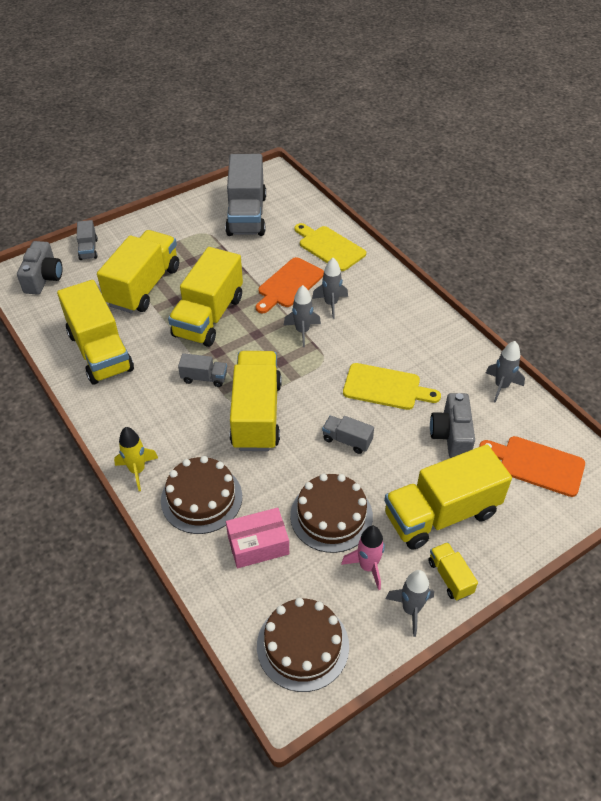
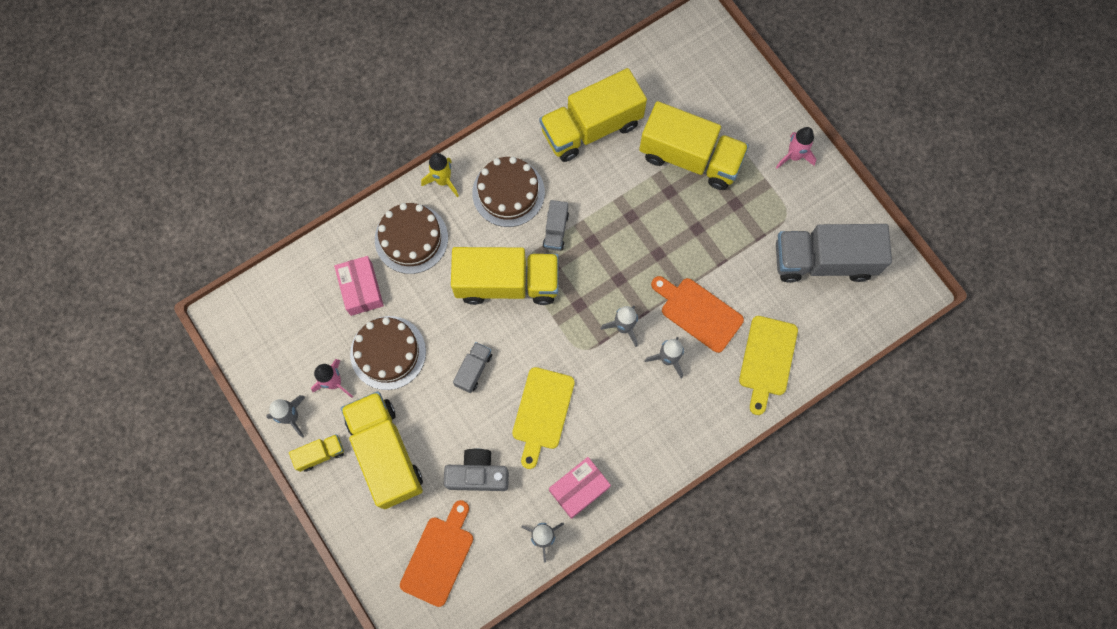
camera: 90 degrees right, 25 degrees up
grey camera [17,241,63,295] -> none
grey truck [77,220,98,260] -> none
yellow truck [168,247,243,347] -> none
brown cake [257,598,349,692] -> brown cake moved to [472,157,545,227]
yellow cutting board [294,223,366,271] -> yellow cutting board turned 150 degrees clockwise [739,316,798,415]
none -> pink box [549,457,611,519]
none -> pink rocket [776,127,816,169]

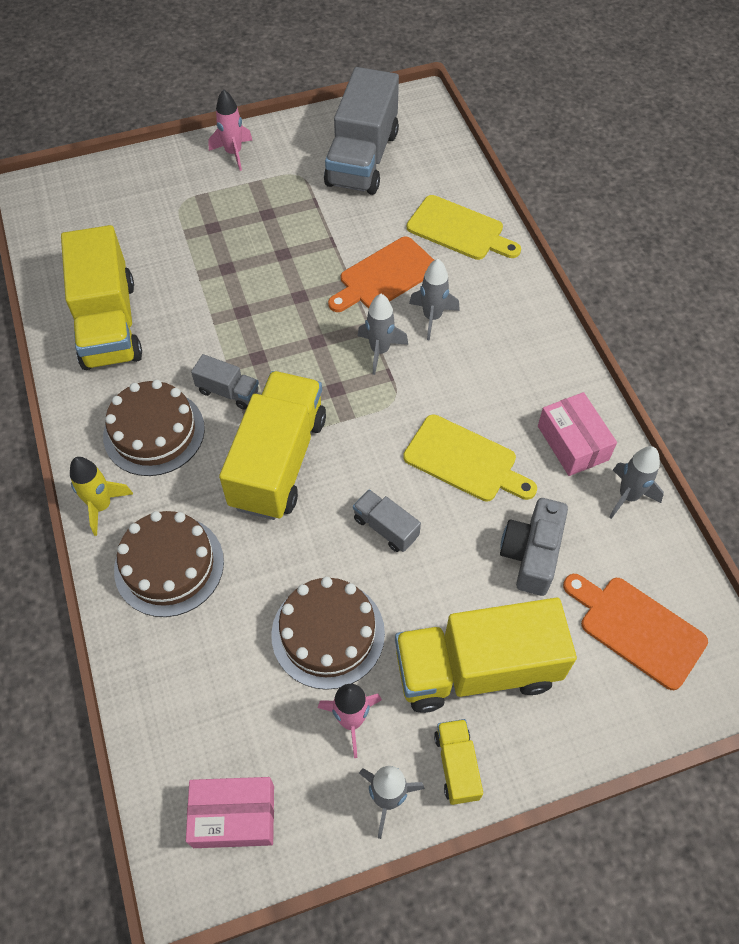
camera: 75 degrees left, 15 degrees down
pink box [334,256,384,316] -> pink box moved to [186,777,274,848]
yellow truck [639,101,749,190] -> none

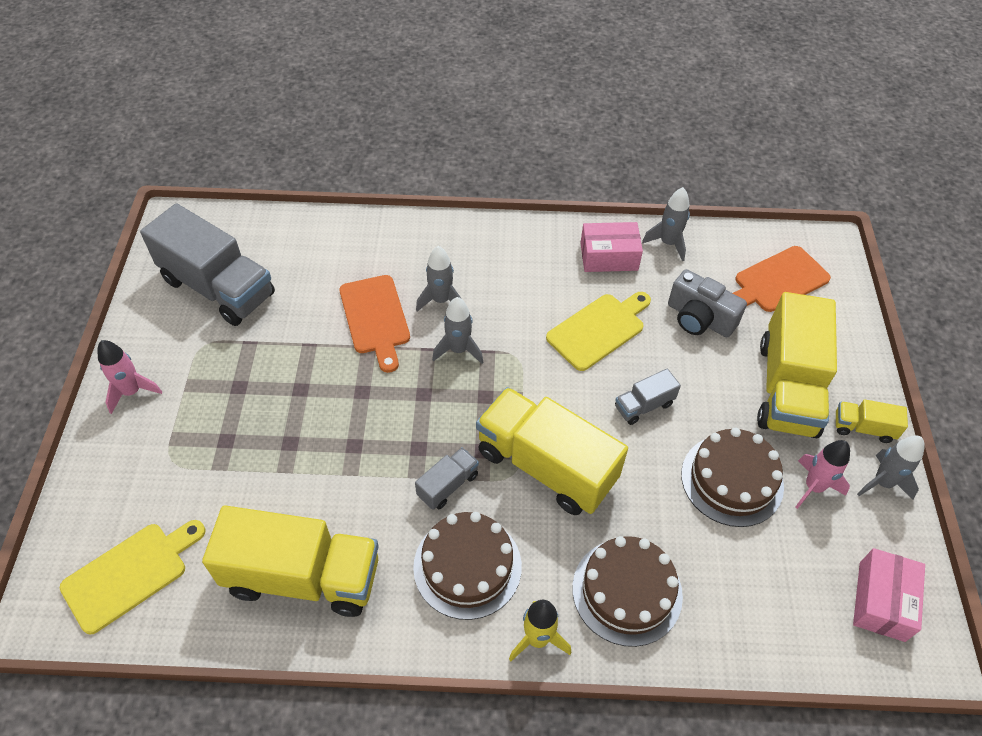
camera: 70 degrees left, 5 degrees down
yellow cutting board [407,195,521,260] -> yellow cutting board moved to [60,520,206,635]

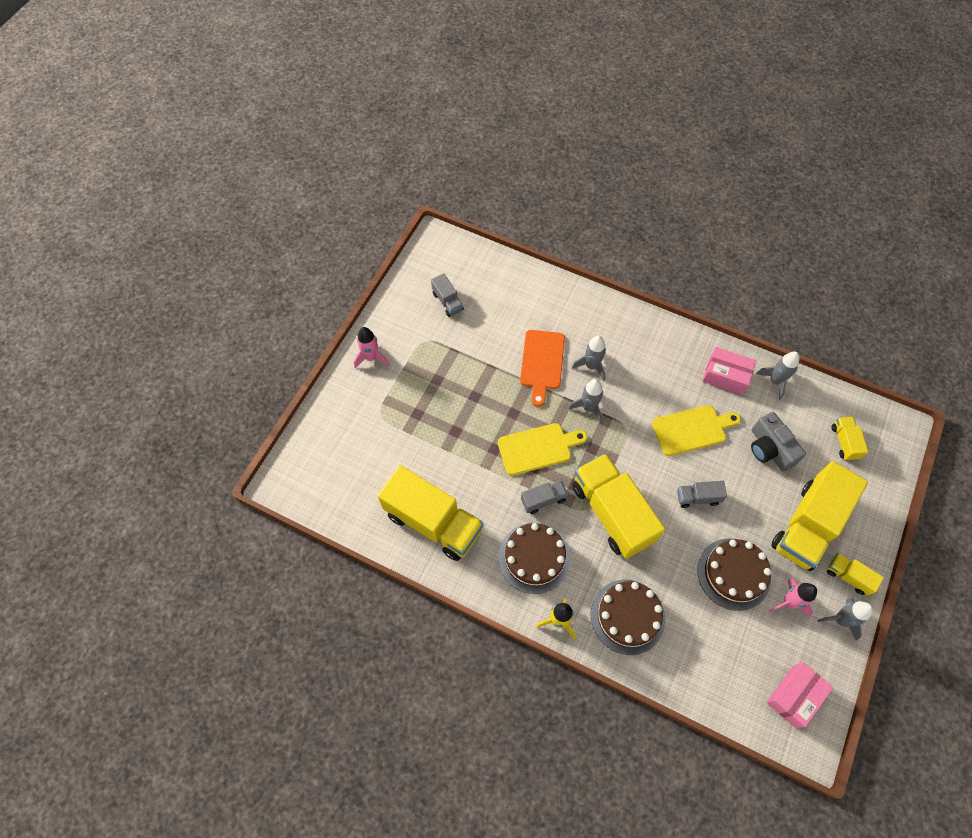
camera: 25 degrees right, 10 degrees up
yellow cutting board [60,520,206,635] -> yellow cutting board moved to [498,423,587,476]
grey truck [140,203,275,326] -> grey truck [431,273,464,317], size x0.45
orange cutting board [733,246,831,312] -> yellow truck [832,417,868,461]

